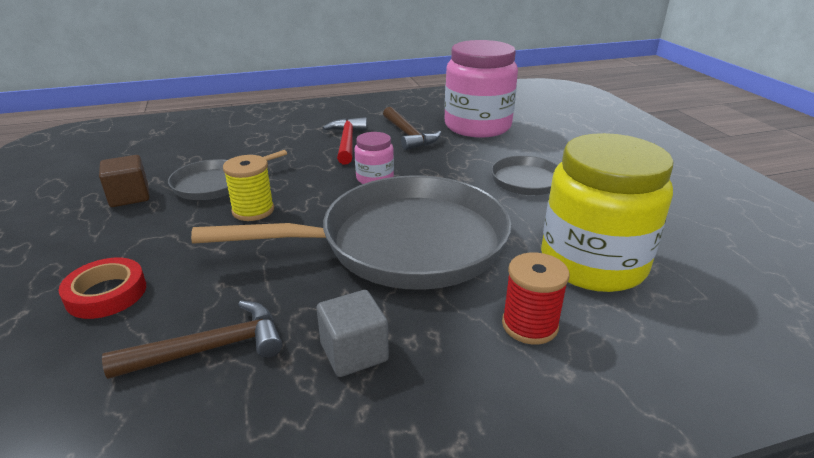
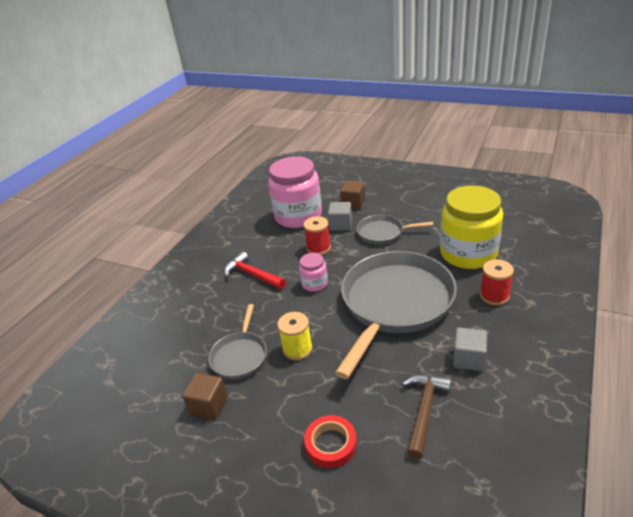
camera: 45 degrees left, 5 degrees up
brown hammer [383,107,441,150] -> none
none -> red spool [303,216,331,255]
none -> grey cube [328,202,352,231]
none -> brown cube [340,181,365,209]

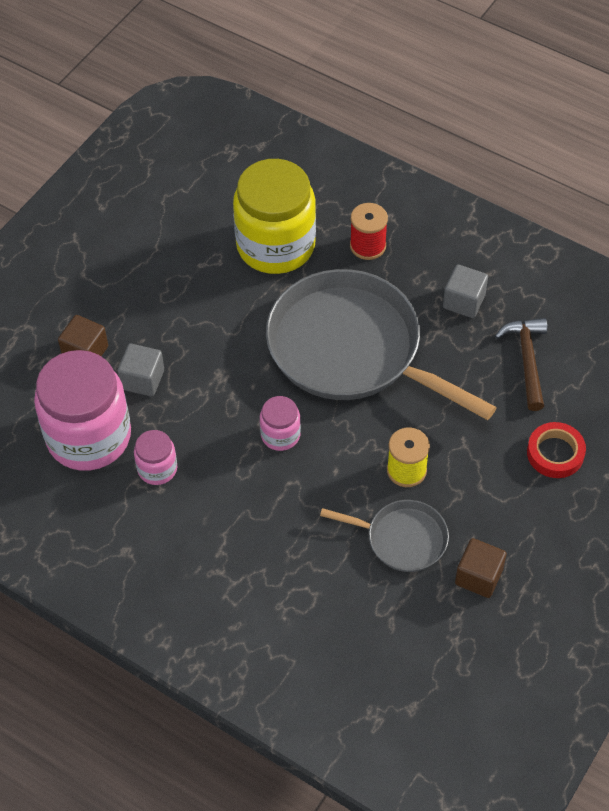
camera: 85 degrees left, 20 degrees up
red hammer [225,252,286,289] -> none
red spool [303,216,331,255] -> none
grey pan [357,215,433,245] -> none
brown hammer [402,374,451,459] -> brown hammer turned 60 degrees clockwise [495,318,547,411]
none -> pink jar [134,430,177,485]

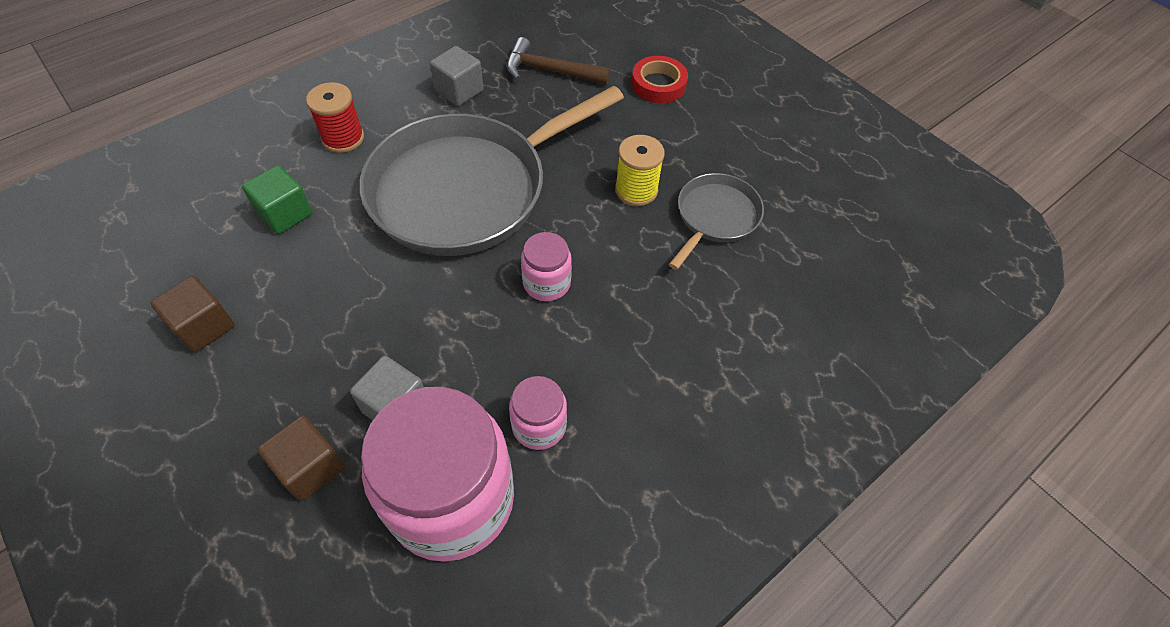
camera: 75 degrees left, 0 degrees up
yellow jar [233,159,316,274] -> green cube [242,165,313,234]
brown cube [455,538,507,598] -> brown cube moved to [150,276,235,353]

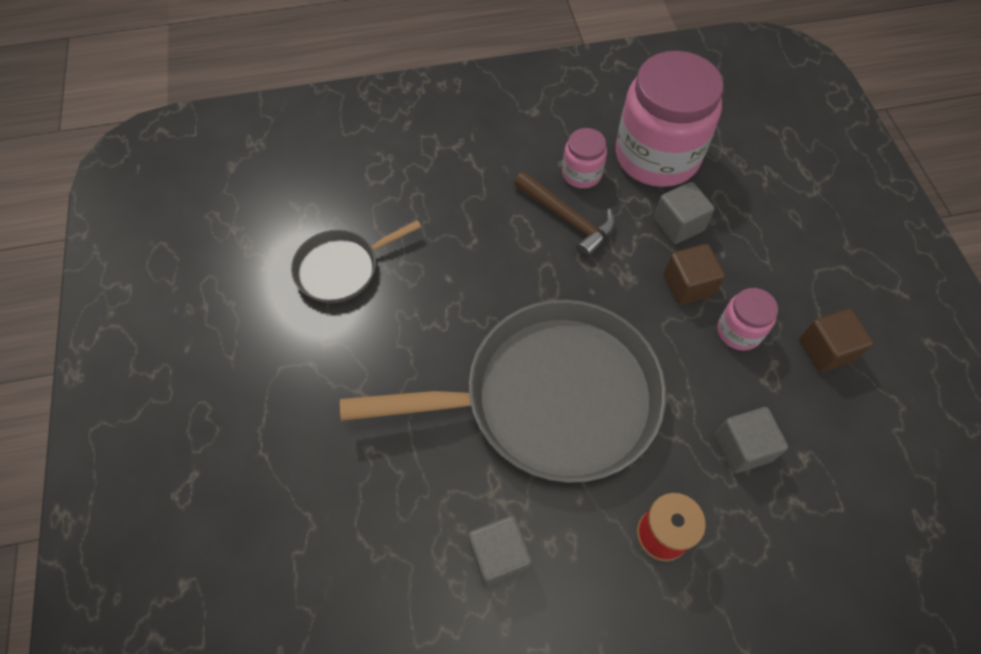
camera: 150 degrees left, 5 degrees up
green cube [242,165,313,234] -> grey cube [715,407,788,473]
brown cube [257,416,345,501] -> brown cube moved to [663,244,725,305]
brown hammer [507,37,611,85] -> brown hammer moved to [514,171,615,258]
pink jar [521,232,572,301] -> pink jar moved to [718,288,778,350]
yellow spool [615,135,665,206] -> none
red tape [632,56,688,103] -> none

